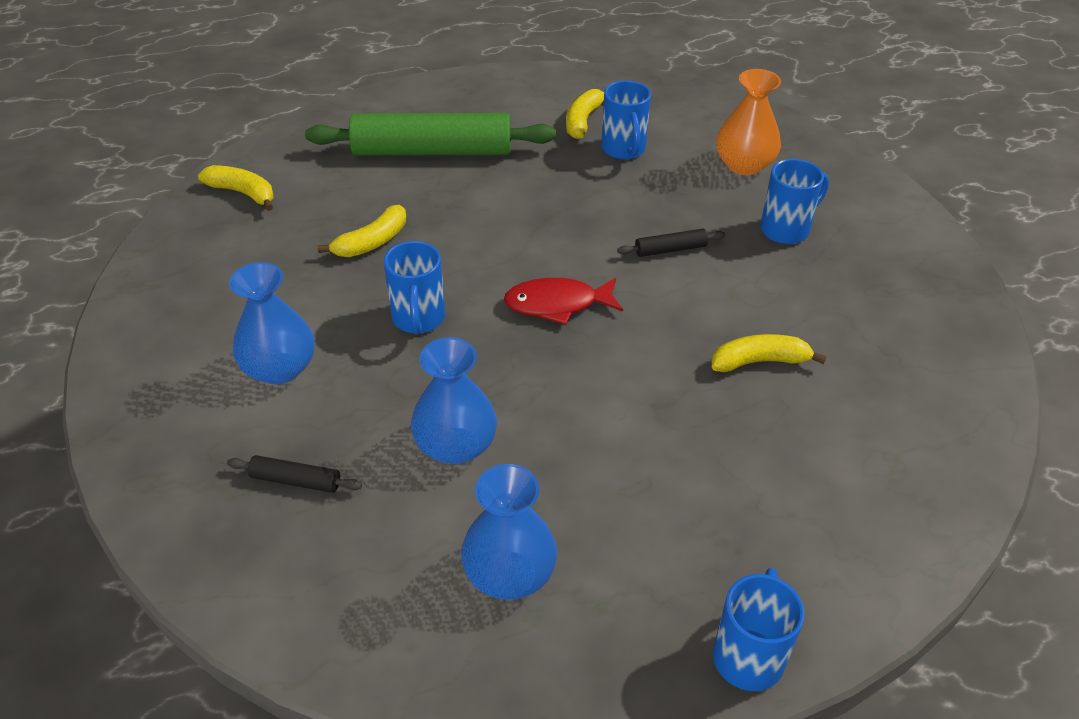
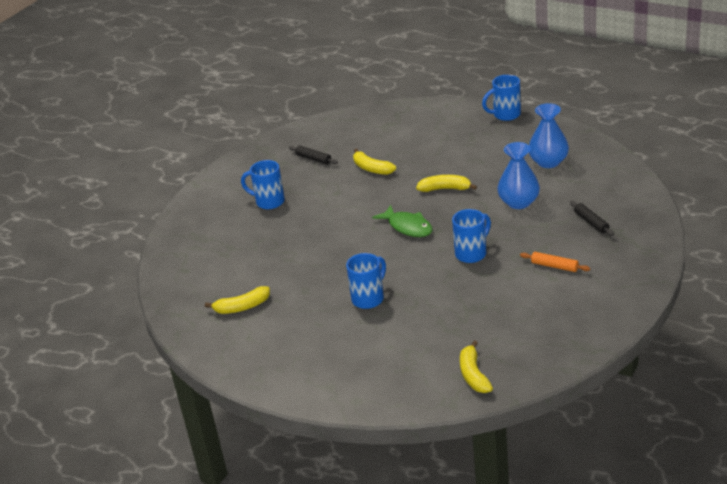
camera: 125 degrees left, 10 degrees down
blue vase [229,262,314,385] -> orange rolling pin [520,252,590,272]
green rolling pin [305,113,556,156] -> none
yellow banana [318,205,406,257] -> yellow banana moved to [416,175,477,192]
red fish [504,278,623,325] -> green fish [372,205,432,237]
blue mug [601,80,651,160] -> blue mug moved to [346,253,386,309]
black rolling pin [617,229,725,257] -> black rolling pin moved to [289,145,338,165]
orange vase [716,69,781,175] -> none

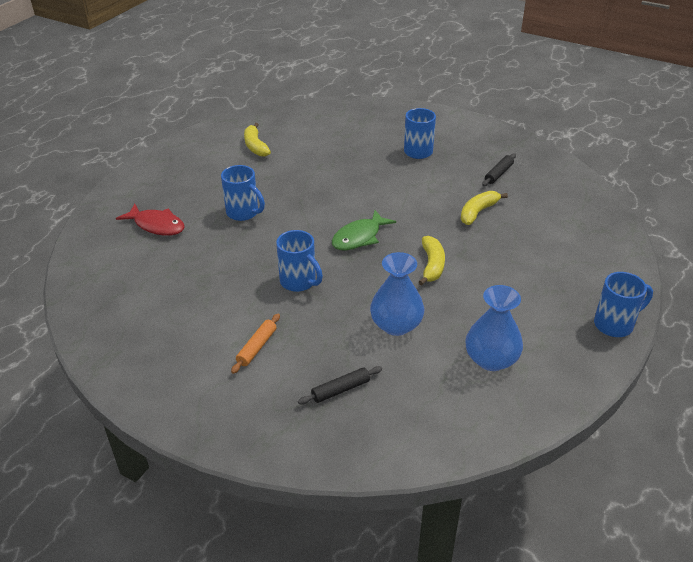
camera: 85 degrees right, 5 degrees up
yellow banana [460,340,493,393] -> none
blue mug [482,75,521,121] -> blue mug turned 90 degrees clockwise [594,272,653,337]
none -> red fish [116,204,185,236]

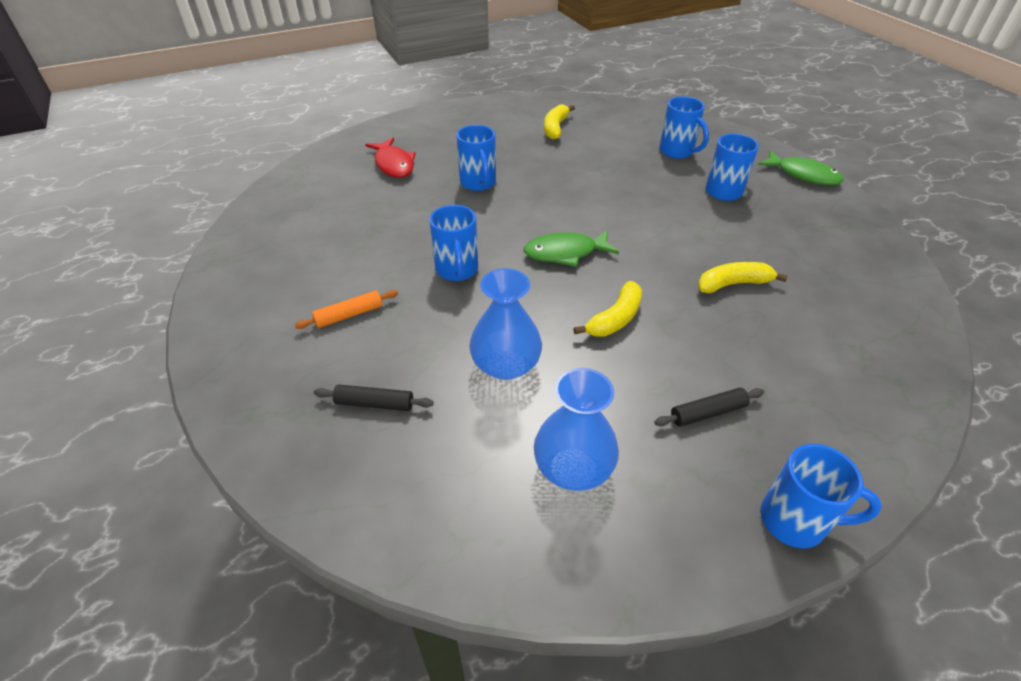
camera: 35 degrees right, 5 degrees up
black rolling pin [482,153,516,186] -> black rolling pin moved to [654,388,764,427]
none -> blue mug [659,96,709,159]
none -> green fish [758,150,843,185]

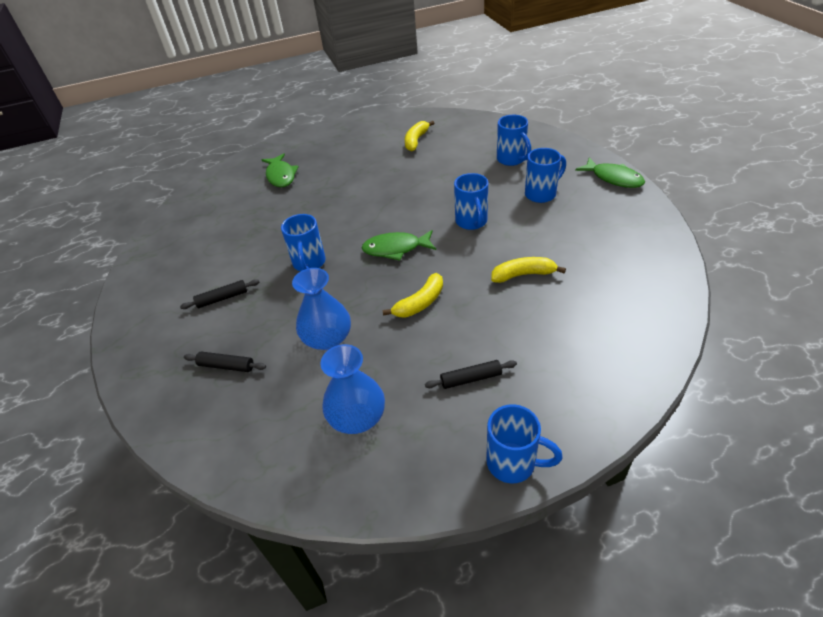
camera: 10 degrees right, 0 degrees up
orange rolling pin [295,290,398,329] -> black rolling pin [180,279,259,309]
red fish [365,138,416,178] -> green fish [262,153,299,187]
blue mug [456,125,496,191] -> blue mug moved to [454,173,488,230]

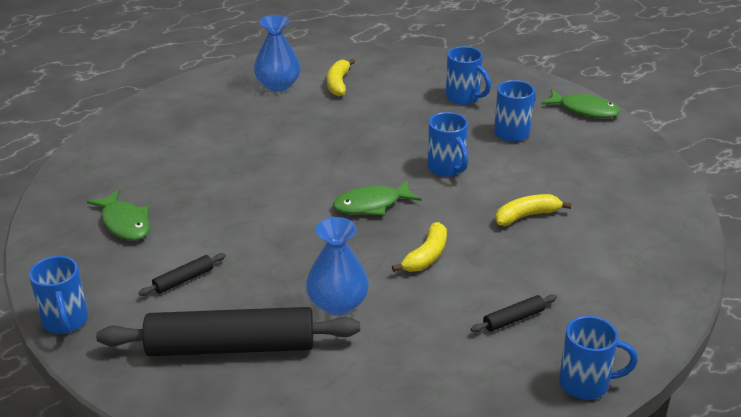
camera: 20 degrees left, 10 degrees down
black rolling pin [184,352,266,372] -> black rolling pin [96,307,360,356], size x2.45
green fish [262,153,299,187] -> green fish moved to [87,189,150,240]
blue mug [281,214,326,271] -> blue mug moved to [29,256,88,334]
blue vase [320,344,385,434] -> blue vase moved to [254,15,301,92]

